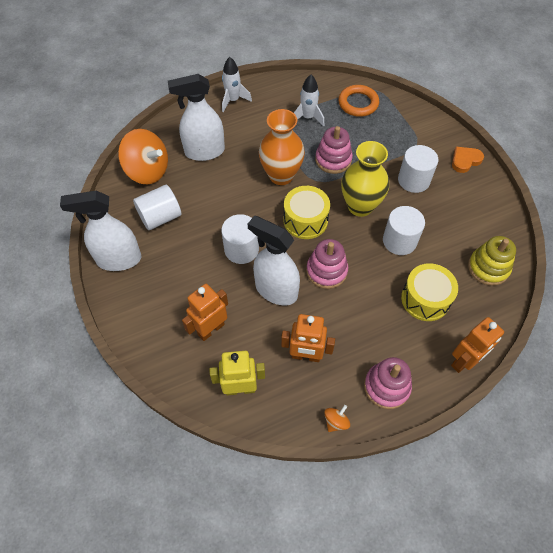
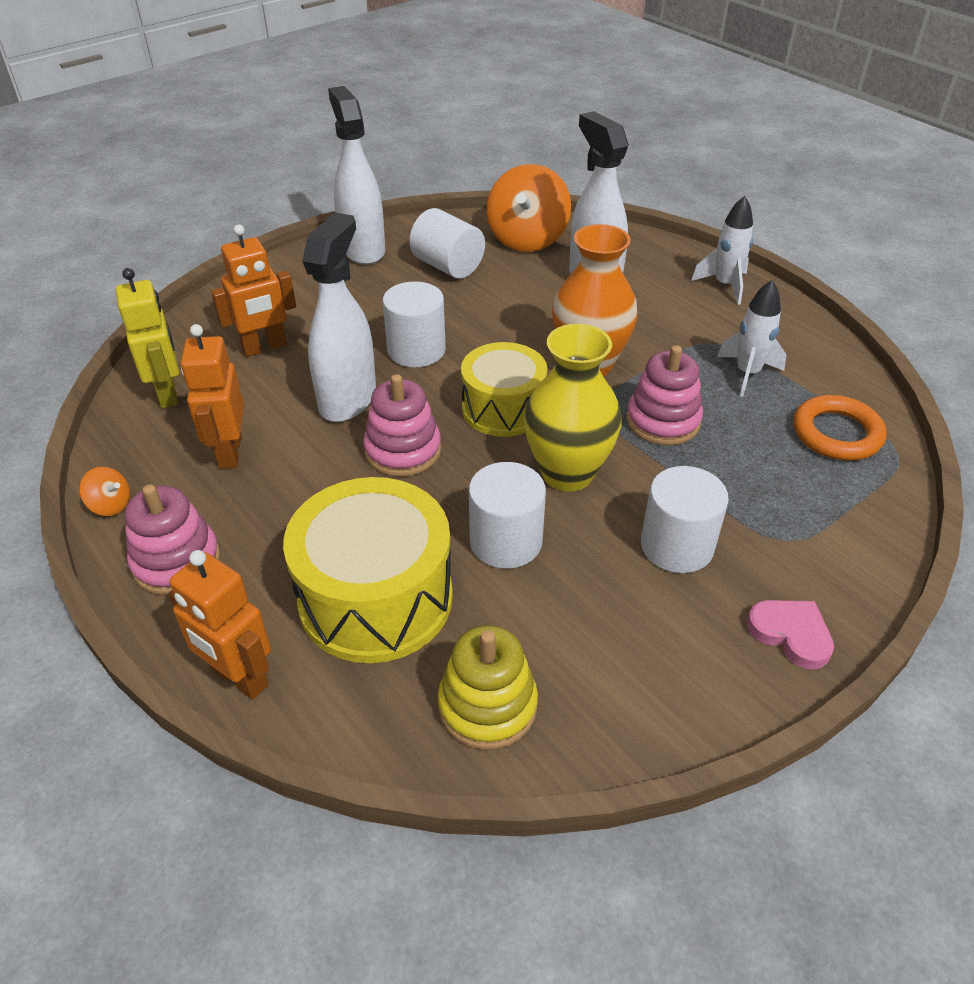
camera: 75 degrees right, 15 degrees down
orange robot [182,284,228,341] -> orange robot turned 120 degrees clockwise [211,224,296,357]
yellow drum [401,263,458,321] -> yellow drum [283,477,453,663], size x1.51
orange heart [452,147,484,173] -> pink heart [747,600,834,670]

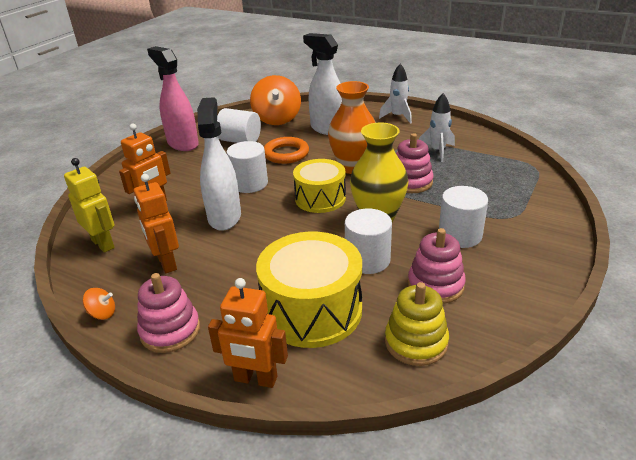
camera: 20 degrees left, 10 degrees down
white spray bottle [328,86,386,265] -> pink spray bottle [147,46,199,151]
pink stacking toy [363,374,441,477] -> pink stacking toy moved to [408,228,466,304]
pink heart [747,600,834,670] -> none
orange ring [793,395,887,460] -> orange ring moved to [264,137,309,164]

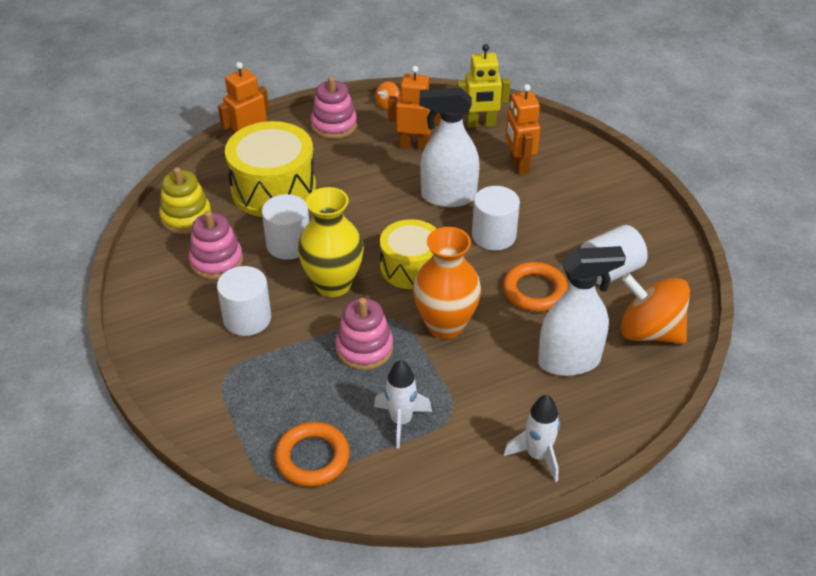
camera: 125 degrees right, 10 degrees up
pink spray bottle [147,46,199,151] -> none
white spray bottle [197,97,241,231] -> white spray bottle turned 150 degrees clockwise [419,87,480,207]
none -> orange ring [274,422,350,487]

